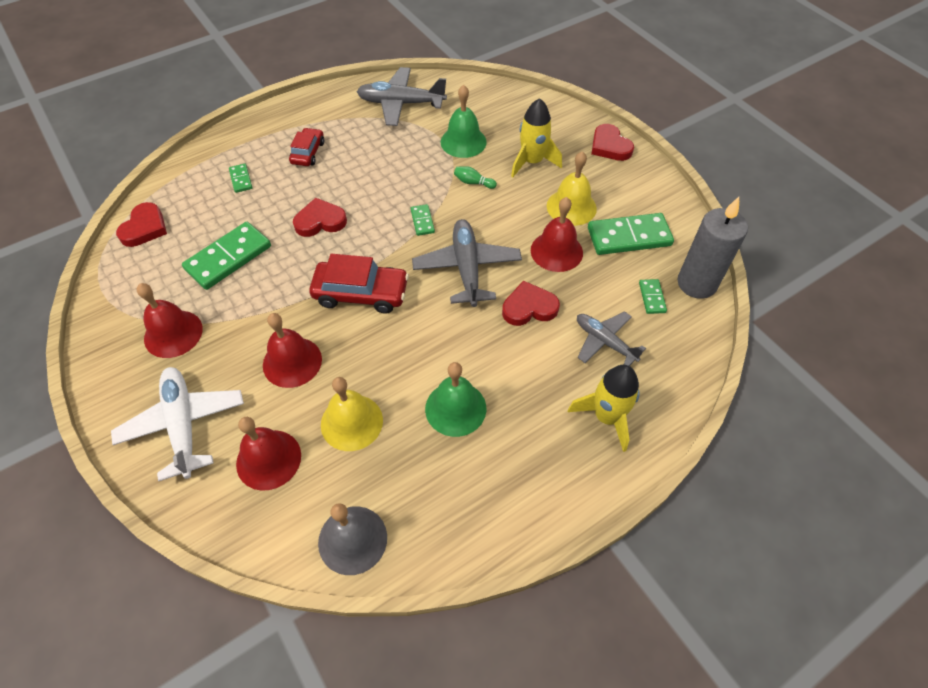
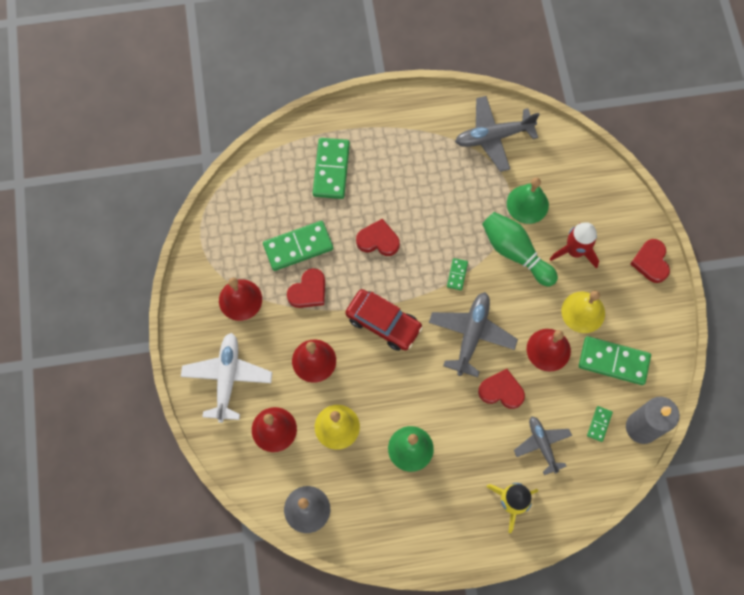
camera: 25 degrees right, 15 degrees up
red heart [116,202,167,247] -> red heart moved to [287,268,325,308]
green domino [229,164,252,193] -> green domino [313,138,350,199], size x2.08
red car [289,128,324,166] -> none
grey plane [357,67,447,126] -> grey plane turned 45 degrees counterclockwise [455,96,540,172]
green bowling pin [454,166,497,189] -> green bowling pin [482,212,558,287], size x2.39
yellow rocket [511,98,562,177] -> red rocket [550,222,599,269]

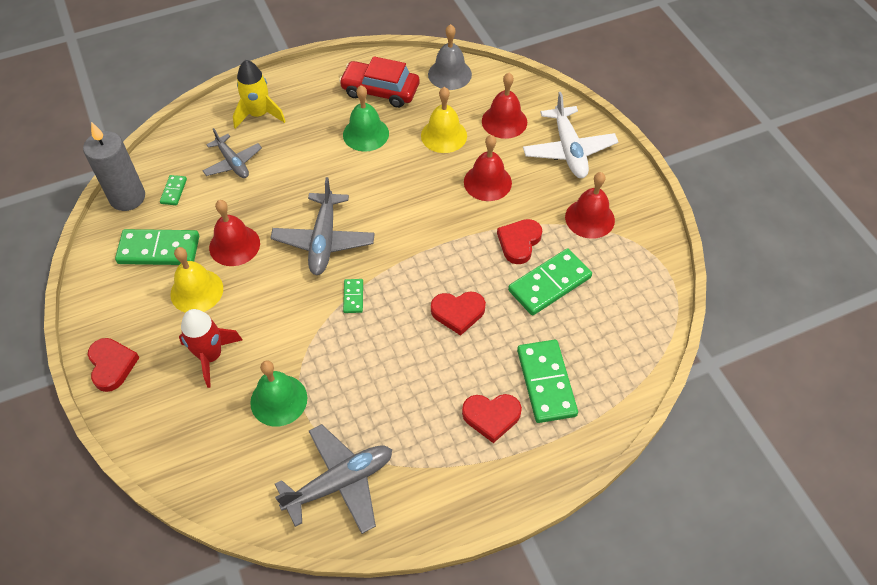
camera: 165 degrees right, 15 degrees down
red car [345,289,423,351] -> red car moved to [339,56,419,108]
red heart [478,369,525,409] -> red heart moved to [462,394,522,443]
green bowling pin [482,212,558,287] -> none

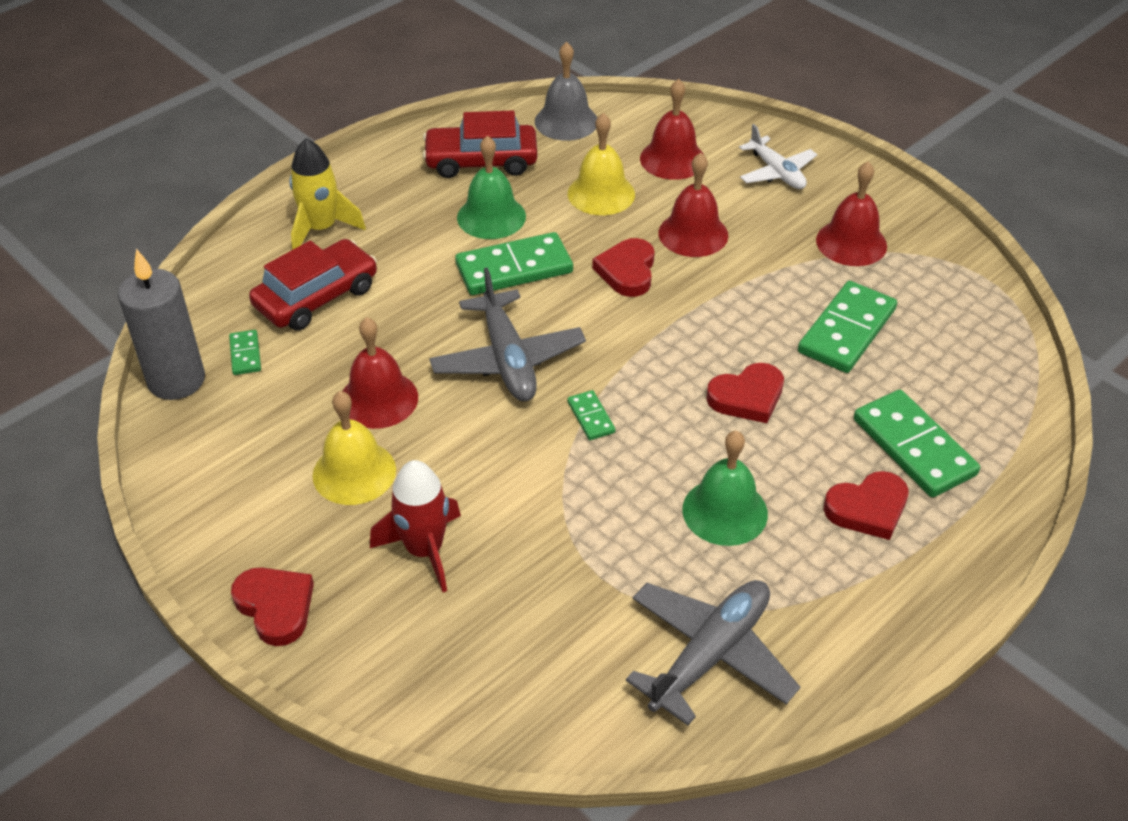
camera: 20 degrees left, 10 degrees down
green domino [115,229,199,265] -> green domino moved to [455,232,573,295]
grey plane [203,128,262,178] -> red car [249,239,377,331]
green bell [250,360,307,426] -> green bell moved to [682,431,768,546]
red heart [497,219,542,264] -> red heart moved to [592,238,655,297]
white plane [523,92,618,178] -> white plane [739,124,817,189], size x0.65

